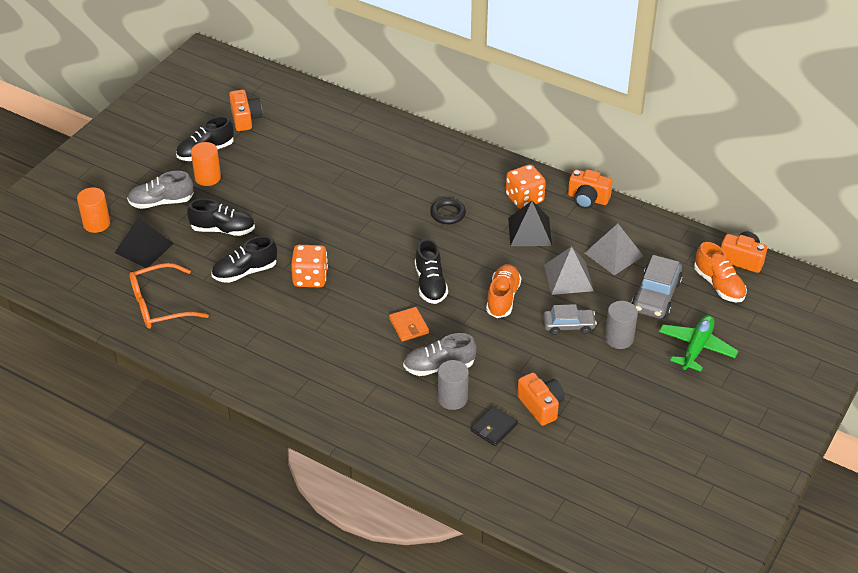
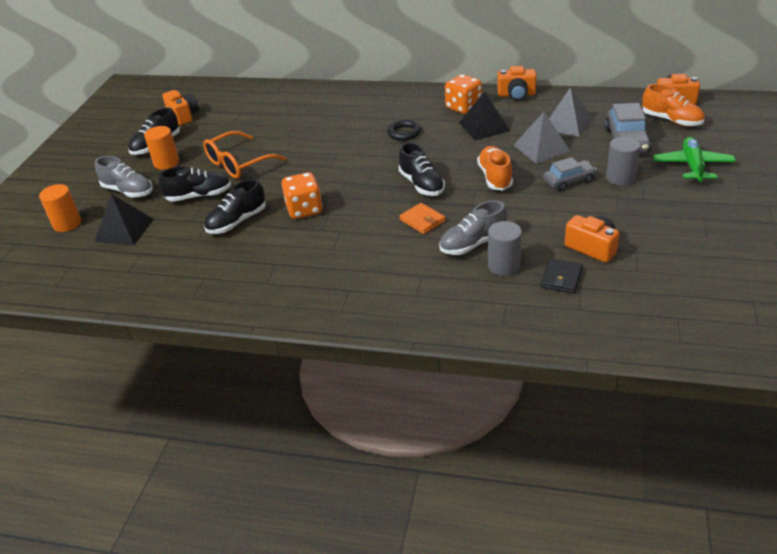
camera: 15 degrees left, 5 degrees down
grey shoe [127,171,194,209] -> grey shoe turned 120 degrees counterclockwise [95,156,153,198]
orange glasses [130,263,209,329] -> orange glasses moved to [203,131,286,179]

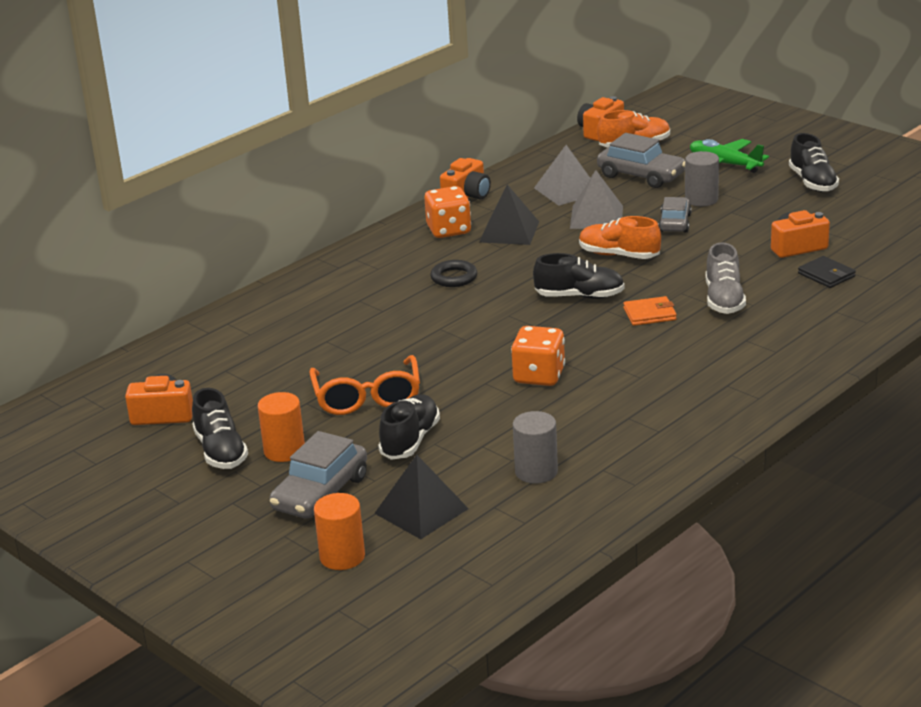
camera: 60 degrees left, 10 degrees down
grey shoe [95,156,153,198] -> grey car [269,431,367,519]
black shoe [204,179,266,234] -> black shoe moved to [789,133,839,192]
grey cylinder [488,221,522,276] -> grey cylinder moved to [513,411,558,484]

